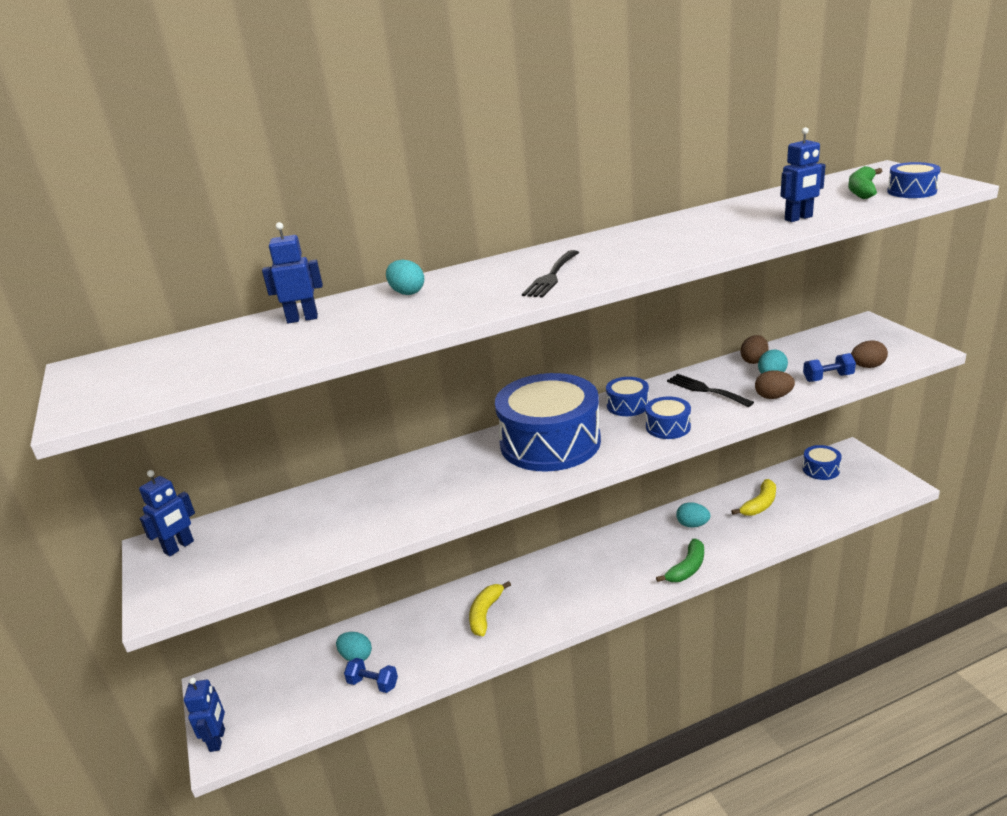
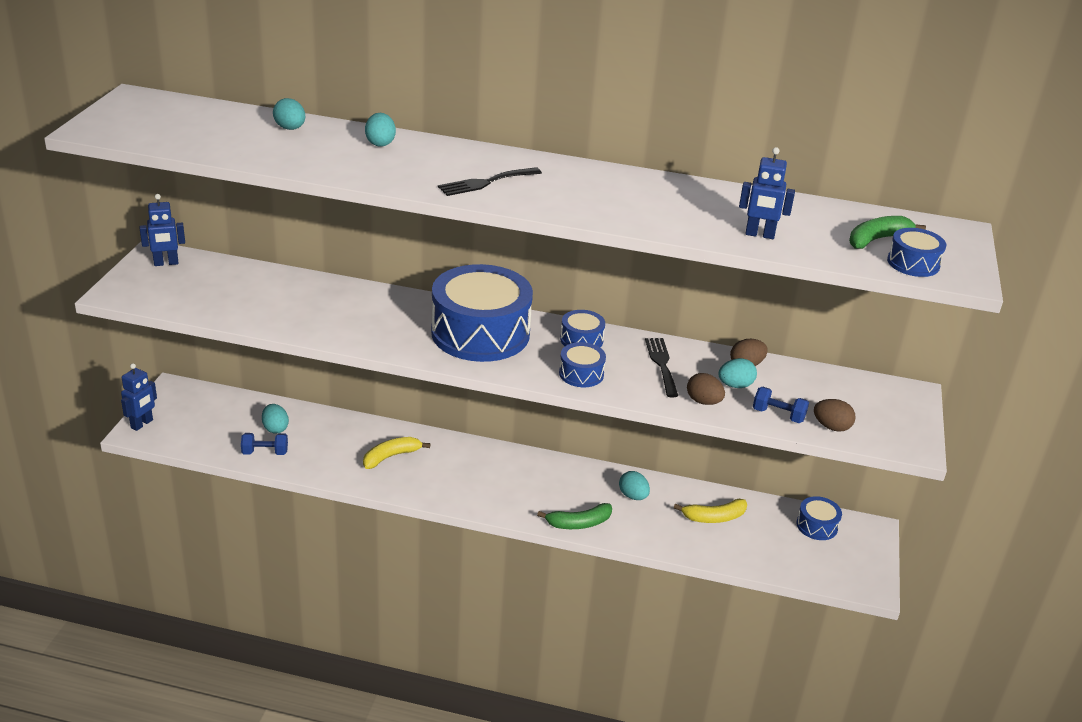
camera: 30 degrees right, 5 degrees up
blue robot [262,222,323,323] -> turquoise egg [273,98,305,130]
blue dumbbell [344,658,398,693] -> blue dumbbell turned 60 degrees counterclockwise [241,433,288,455]

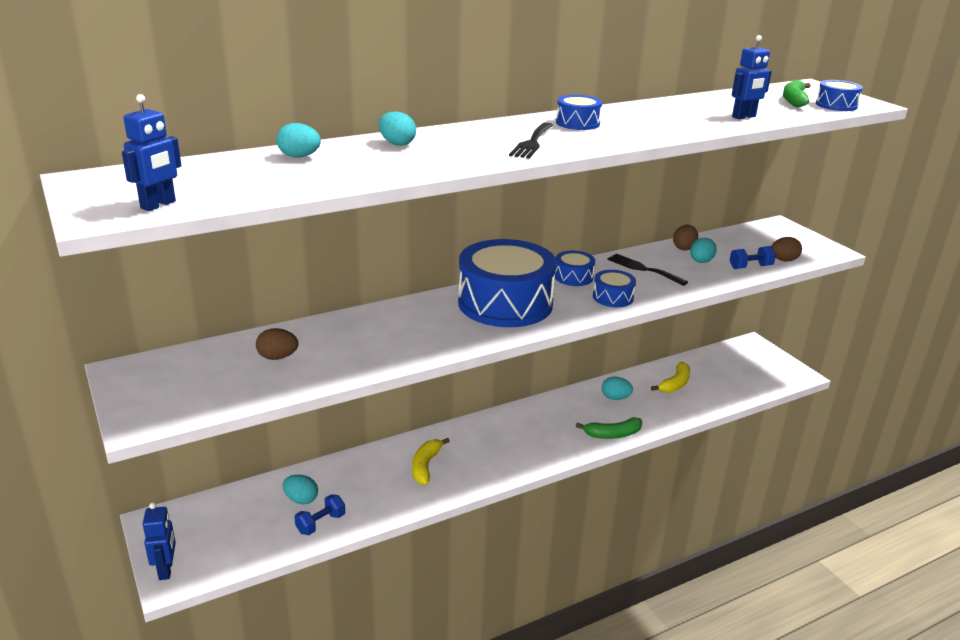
camera: 40 degrees left, 5 degrees down
blue robot [139,194,185,266] -> blue robot moved to [122,94,182,211]
green banana [537,503,612,529] -> green banana turned 45 degrees clockwise [576,417,642,439]
brown egg [687,373,725,405] -> brown egg moved to [256,328,298,360]
blue drum [796,496,842,540] -> blue drum moved to [556,95,602,130]

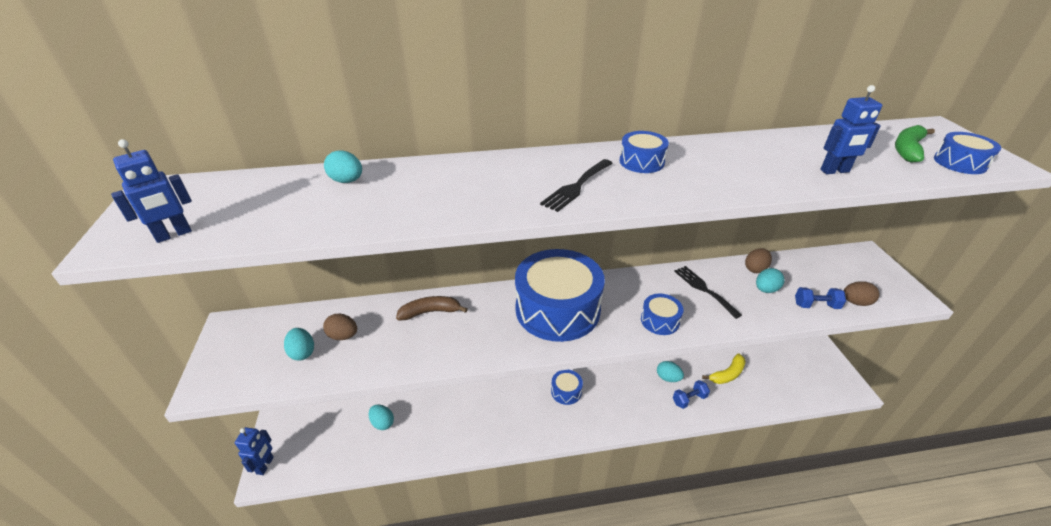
camera: 20 degrees right, 10 degrees up
blue dumbbell [294,494,345,535] -> blue dumbbell moved to [673,380,710,409]
turquoise egg [379,111,416,146] -> turquoise egg moved to [284,328,314,361]
yellow banana [412,438,450,485] -> none
blue drum [555,251,595,286] -> blue drum moved to [551,370,583,405]
green banana [576,417,642,439] -> none
none -> brown banana [396,296,468,320]

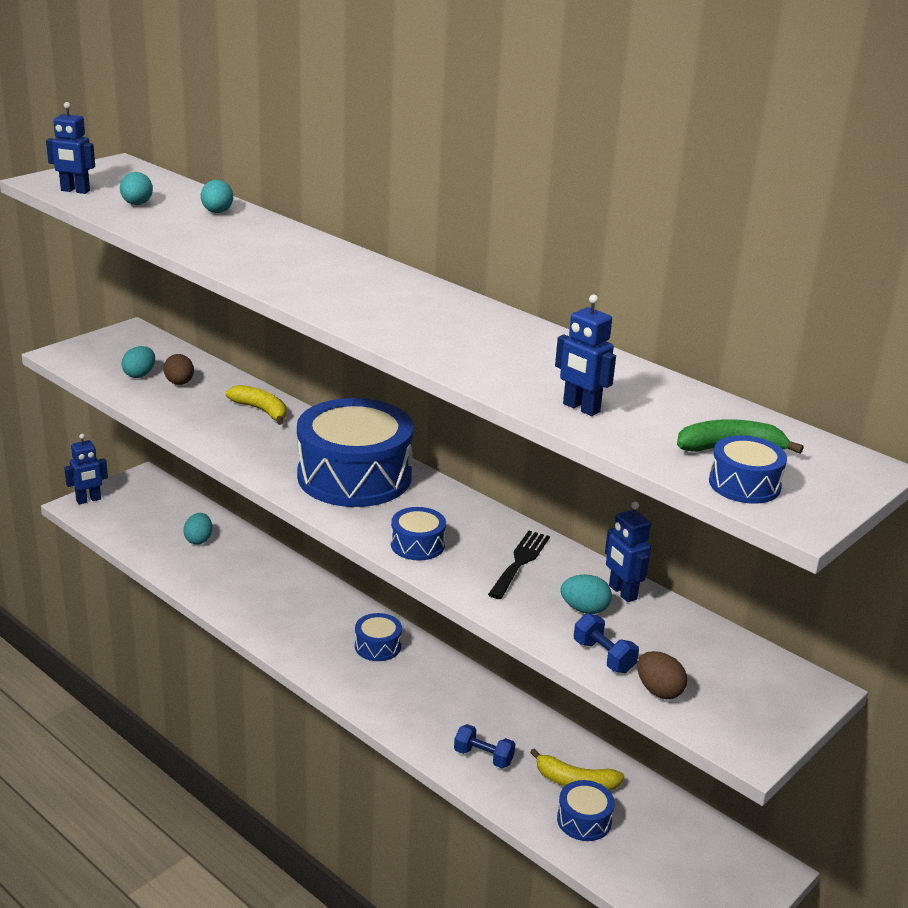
camera: 50 degrees right, 10 degrees down
brown banana [396,296,468,320] -> yellow banana [226,385,286,425]
black fork [540,159,613,212] -> none
blue drum [620,131,669,173] -> blue drum moved to [557,780,615,841]
turquoise egg [657,361,684,382] -> turquoise egg moved to [120,172,153,205]
brown egg [745,248,772,273] -> blue robot [605,502,651,602]

